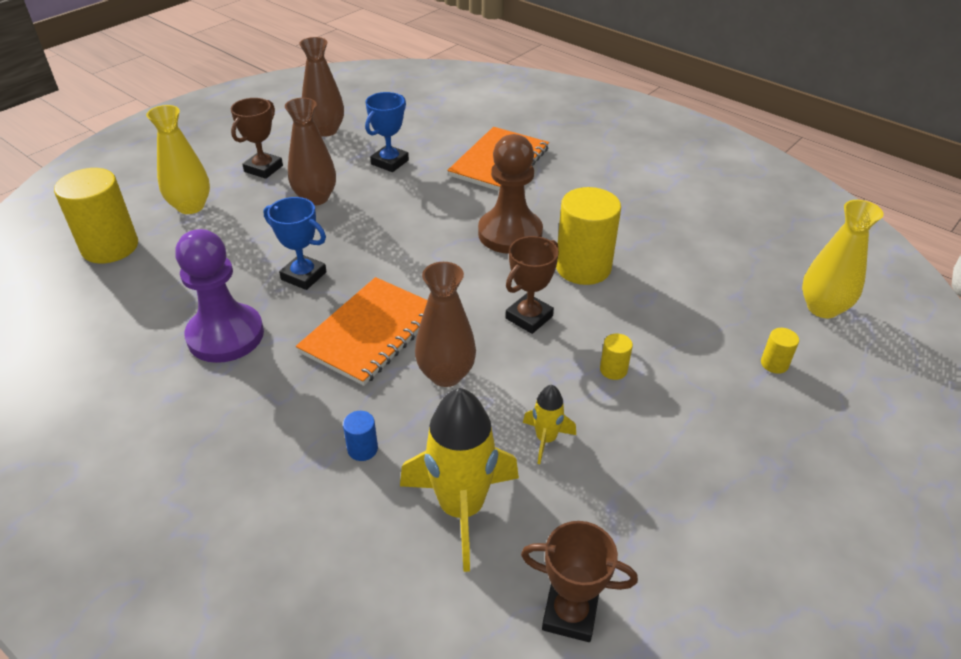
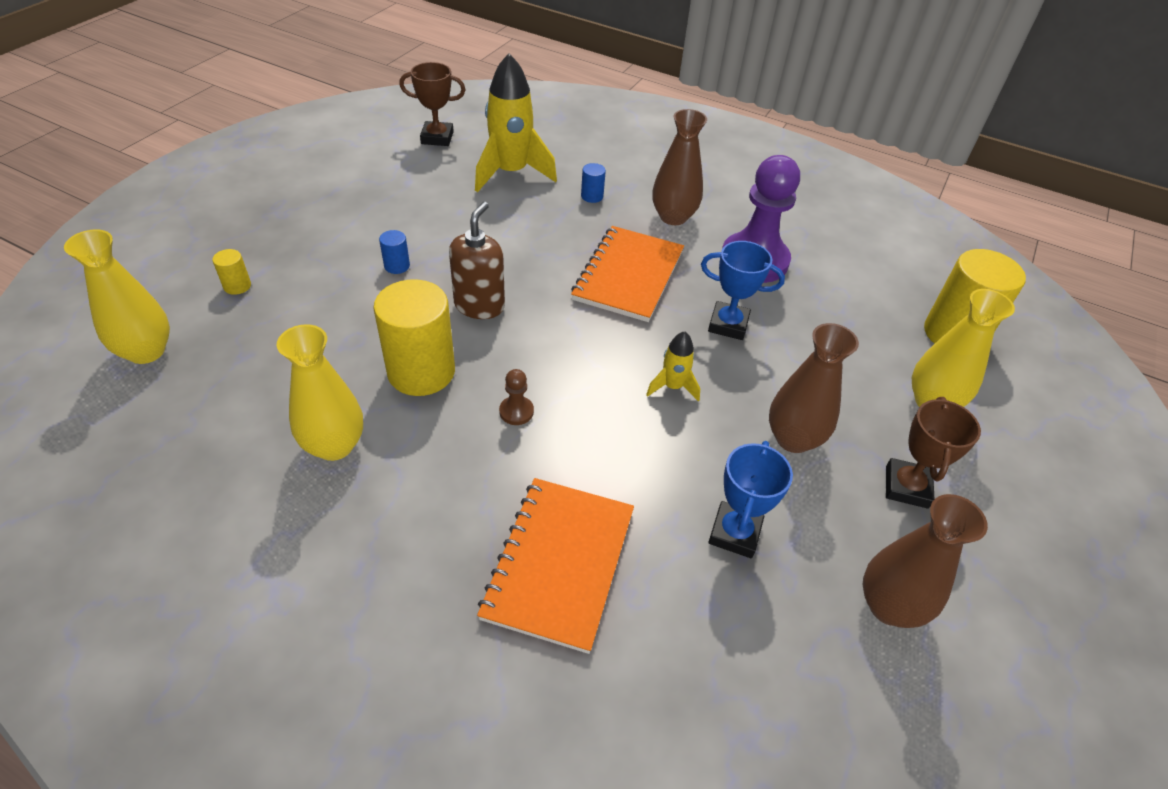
camera: 165 degrees right, 5 degrees up
brown vase [415,262,476,387] -> brown vase moved to [652,109,707,225]
brown pawn [478,134,543,254] -> brown pawn [499,369,534,425], size x0.41
brown trophy [505,236,559,334] -> brown soap dispenser [449,202,505,319]
yellow rocket [523,385,576,464] -> yellow rocket moved to [646,331,700,402]
yellow cylinder [600,333,633,380] -> blue cylinder [379,230,410,274]
none -> yellow vase [277,324,363,461]

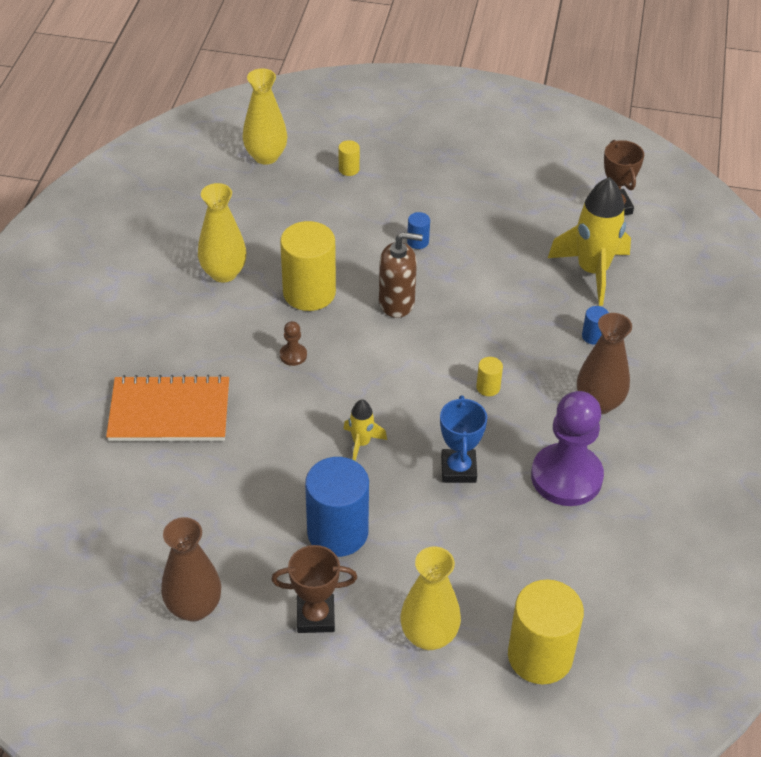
camera: 75 degrees right, 0 degrees up
orange notebook [571,226,684,322] -> yellow cylinder [476,357,503,396]
blue trophy [708,441,793,558] -> none
brown vase [769,323,859,453] -> blue cylinder [305,457,369,557]

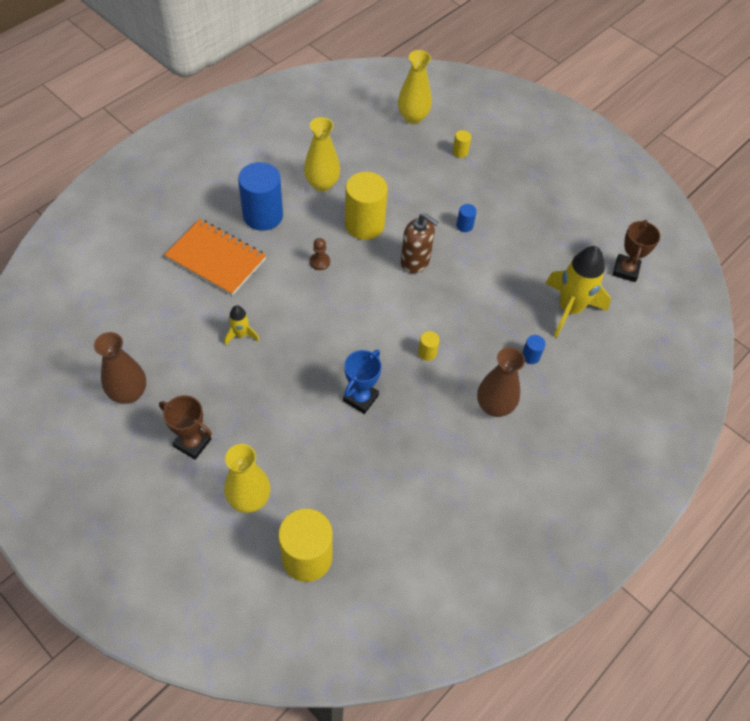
camera: 30 degrees right, 10 degrees up
blue cylinder [305,457,369,557] -> blue cylinder moved to [238,162,283,231]
yellow rocket [344,399,387,461] -> yellow rocket moved to [224,305,260,346]
purple pawn [531,391,604,506] -> none

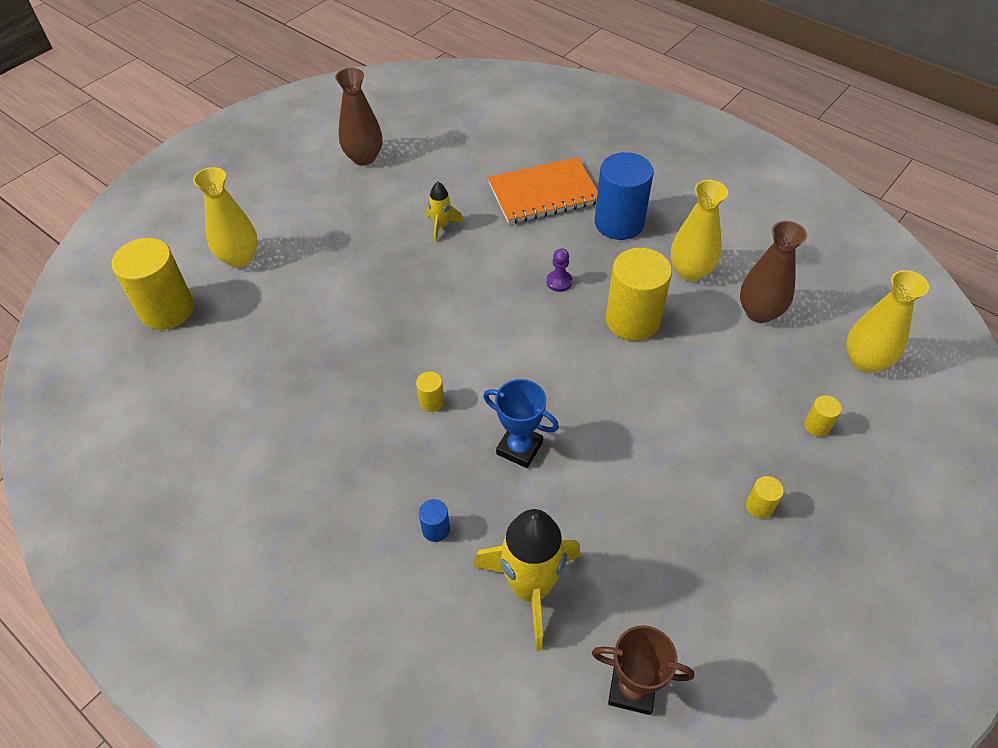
camera: 90 degrees right, 5 degrees down
brown trophy [159,395,212,460] -> none
orange notebook [164,219,266,296] -> orange notebook turned 45 degrees clockwise [488,157,598,224]
brown pawn [310,238,330,270] -> purple pawn [546,248,573,292]
blue trophy [343,350,382,414] -> blue trophy moved to [483,379,559,468]
brown soap dispenser [401,213,438,273] -> none
blue cylinder [457,204,477,232] -> none
brown vase [477,347,525,417] -> brown vase moved to [740,221,807,323]
none -> yellow cylinder [746,476,784,519]

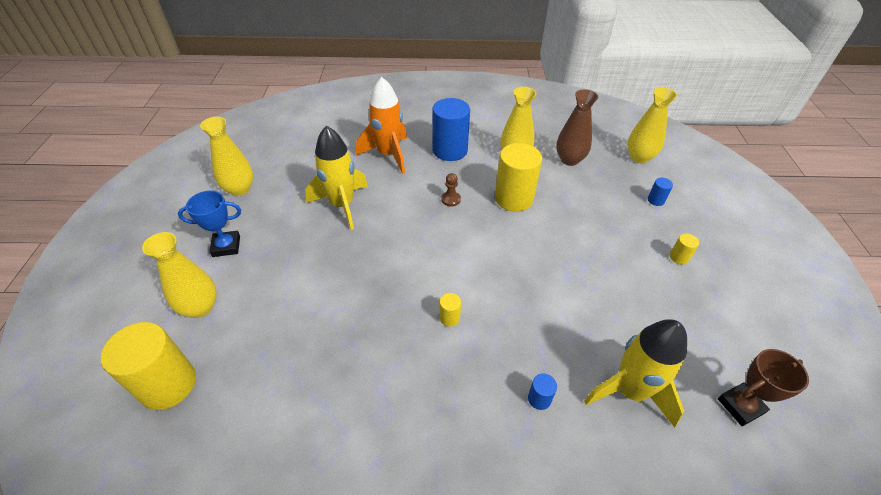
camera: 40 degrees left, 5 degrees down
brown vase [335,68,382,165] -> yellow vase [200,117,253,196]
yellow rocket [426,182,464,242] -> yellow rocket [305,126,368,230], size x2.03
blue trophy [483,379,559,468] -> blue trophy moved to [178,190,241,257]
orange notebook [488,157,598,224] -> orange rocket [356,77,407,174]
purple pawn [546,248,573,292] -> brown pawn [441,173,461,207]
yellow cylinder [804,395,842,437] -> blue cylinder [648,178,673,206]

